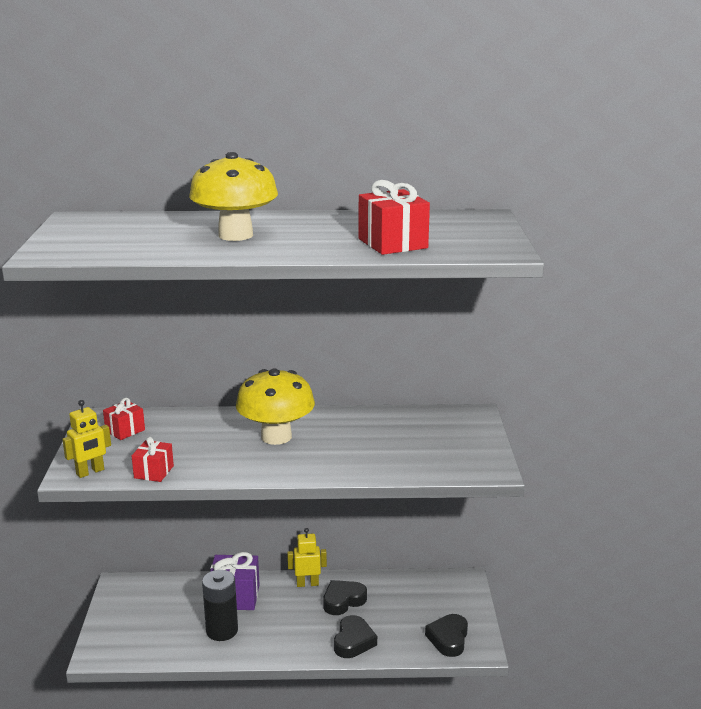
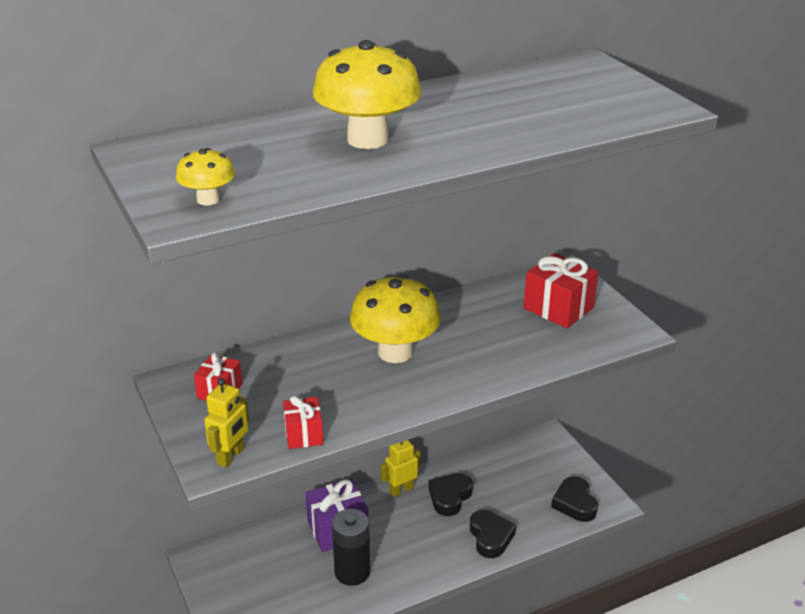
camera: 25 degrees left, 10 degrees up
red gift [358,180,430,255] -> red gift moved to [524,253,598,328]
none -> yellow mushroom [176,148,235,206]

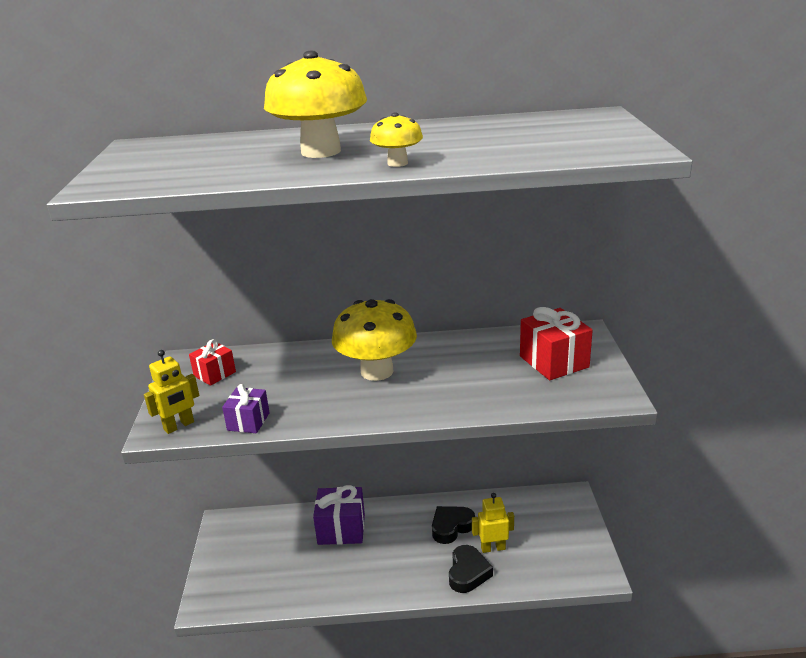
camera: 25 degrees right, 5 degrees down
yellow mushroom [176,148,235,206] -> yellow mushroom moved to [370,112,423,167]
red gift [283,396,323,449] -> purple gift [222,384,270,433]
black battery [332,509,370,586] -> none
yellow robot [381,440,420,497] -> yellow robot moved to [472,493,514,553]
black heart [551,476,598,522] -> none

